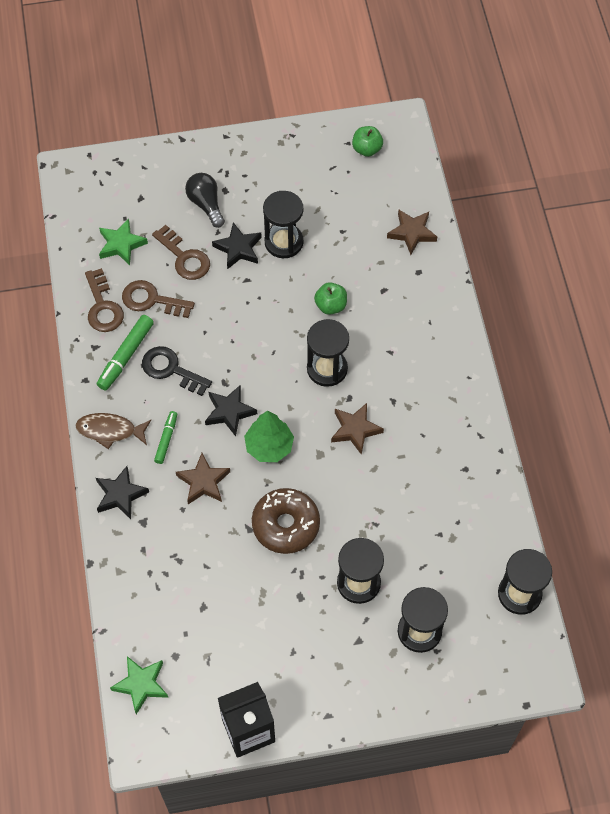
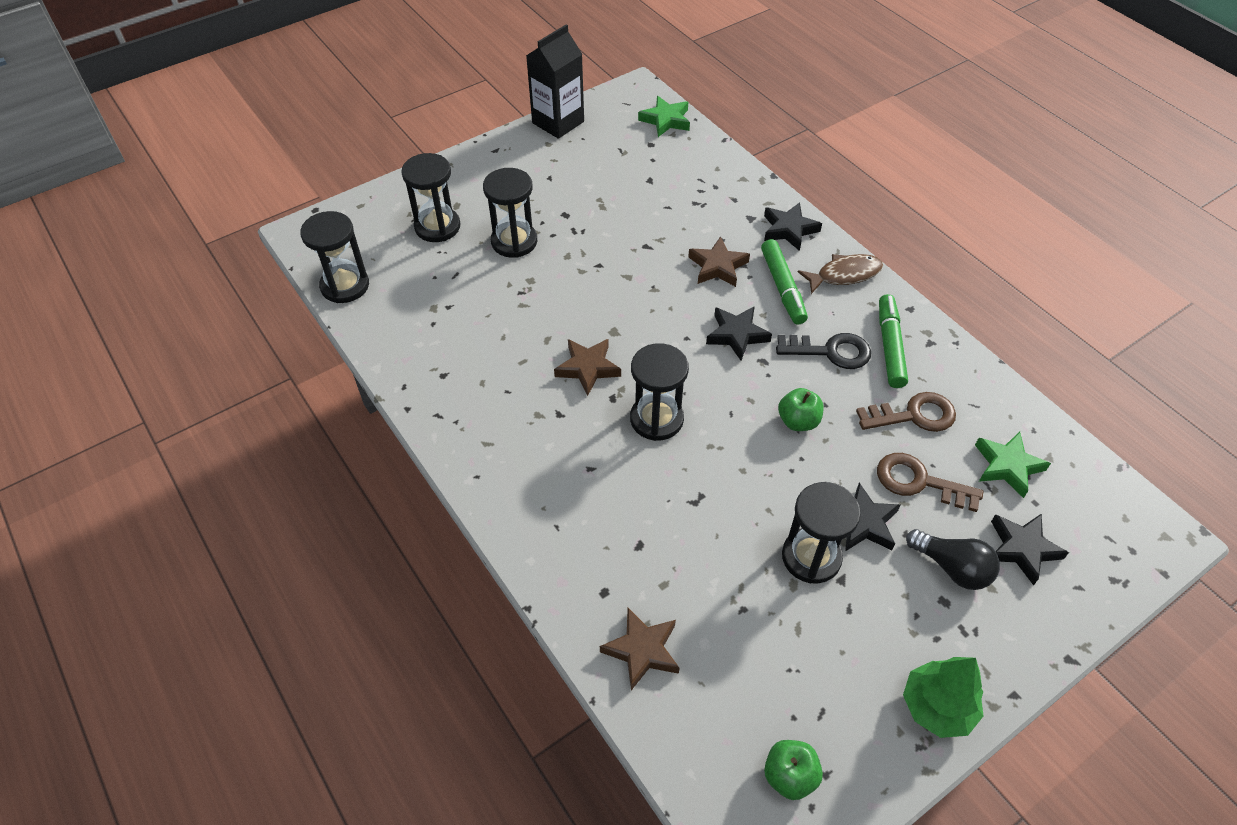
camera: 155 degrees right, 10 degrees down
brown key [85,268,124,332] -> none
green marker [154,411,177,464] -> green marker [761,239,808,324], size x1.62
green tree [244,411,294,462] -> green tree moved to [903,657,984,738]
brown donut [252,488,320,554] -> none
green apple [314,282,347,315] -> green apple moved to [778,388,824,431]
none -> black star [991,514,1069,585]

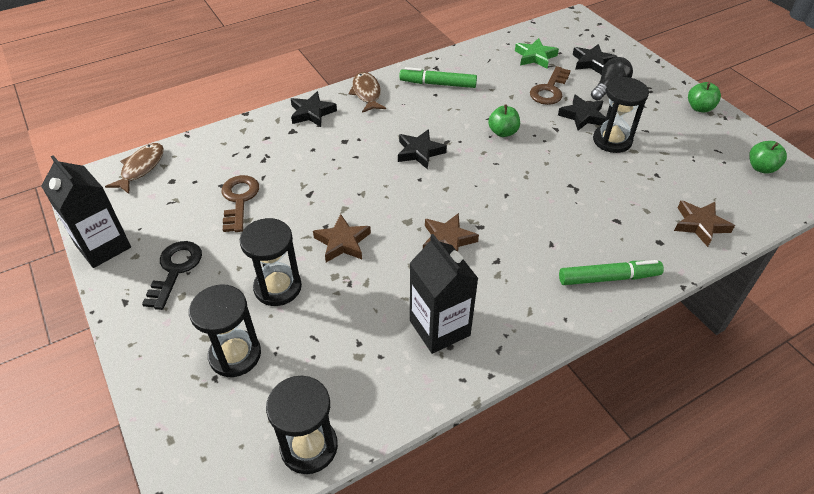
camera: 85 degrees left, 5 degrees down
black hourglass [630,343,689,441] -> none
green star [638,96,690,137] -> brown fish [105,143,164,194]
brown star [688,236,750,287] -> brown star moved to [313,214,371,262]
green marker [761,239,808,324] -> green marker moved to [559,260,664,285]
black key [776,333,871,369] -> black key moved to [142,241,202,310]
brown key [856,392,956,432] -> brown key moved to [221,175,259,232]
green tree [903,657,984,738] -> green apple [688,82,721,112]
none -> black carton [410,234,479,354]

